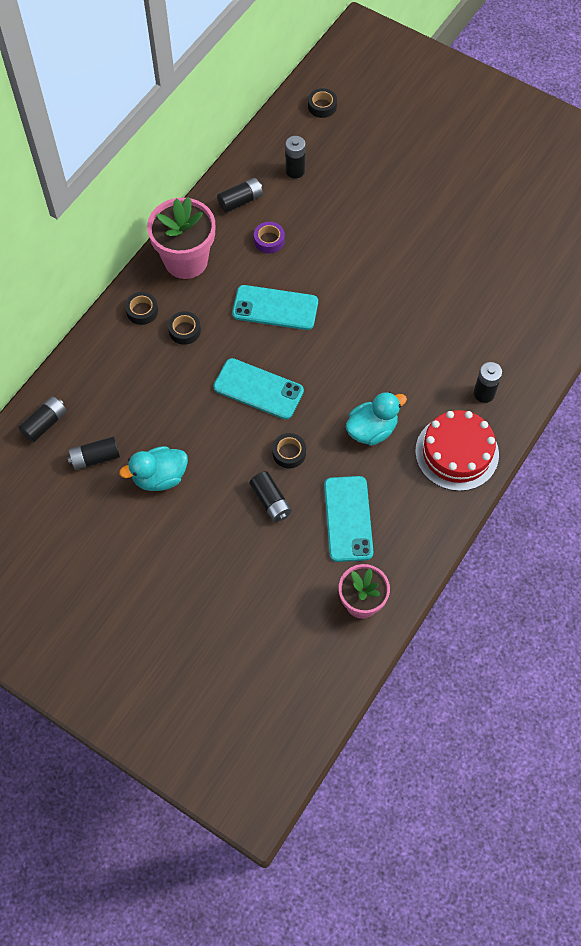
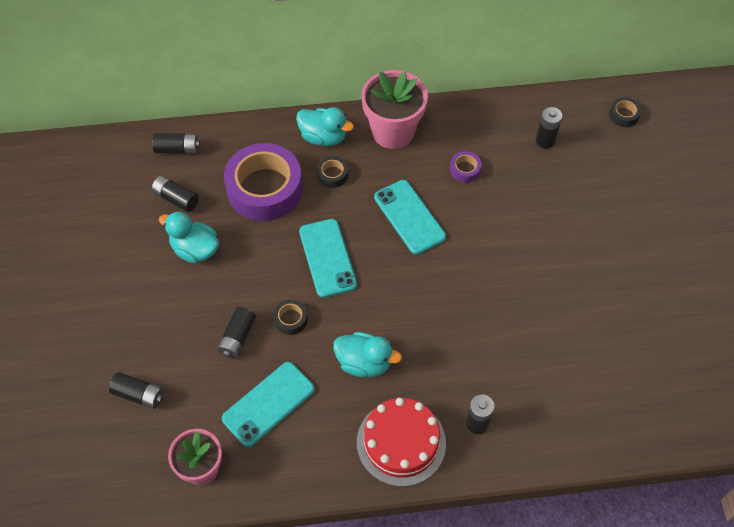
camera: 50 degrees right, 5 degrees down
black tape [125,292,158,325] -> turquoise duck [296,107,354,146]
black battery [217,178,263,213] -> black battery moved to [109,372,164,409]
none -> purple tape [224,143,303,221]

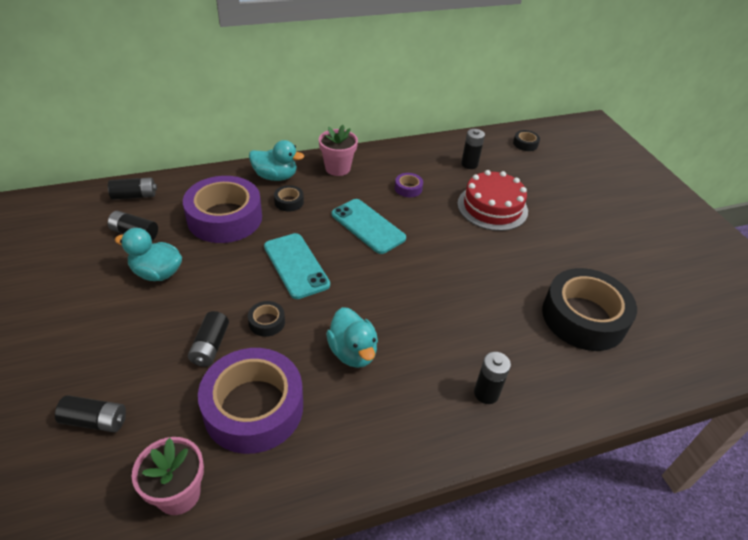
camera: 15 degrees left, 15 degrees down
turquoise phone [222,362,315,447] -> purple tape [198,348,303,454]
turquoise duck [333,332,402,377] -> turquoise duck turned 60 degrees clockwise [326,307,378,368]
red cake [357,398,446,487] -> red cake moved to [457,170,528,231]
pink flower pot [361,70,428,149] -> pink flower pot [319,125,358,176], size x0.66
none -> black tape [542,268,637,351]

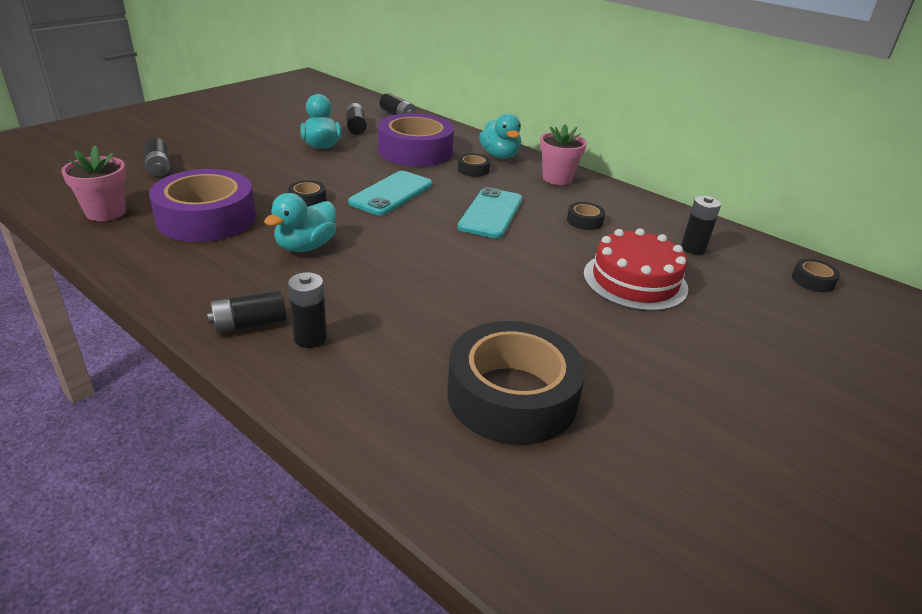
camera: 60 degrees right, 10 degrees down
black battery [188,311,229,367] -> black battery moved to [207,290,287,333]
purple tape [395,173,423,197] -> black tape [567,202,605,230]

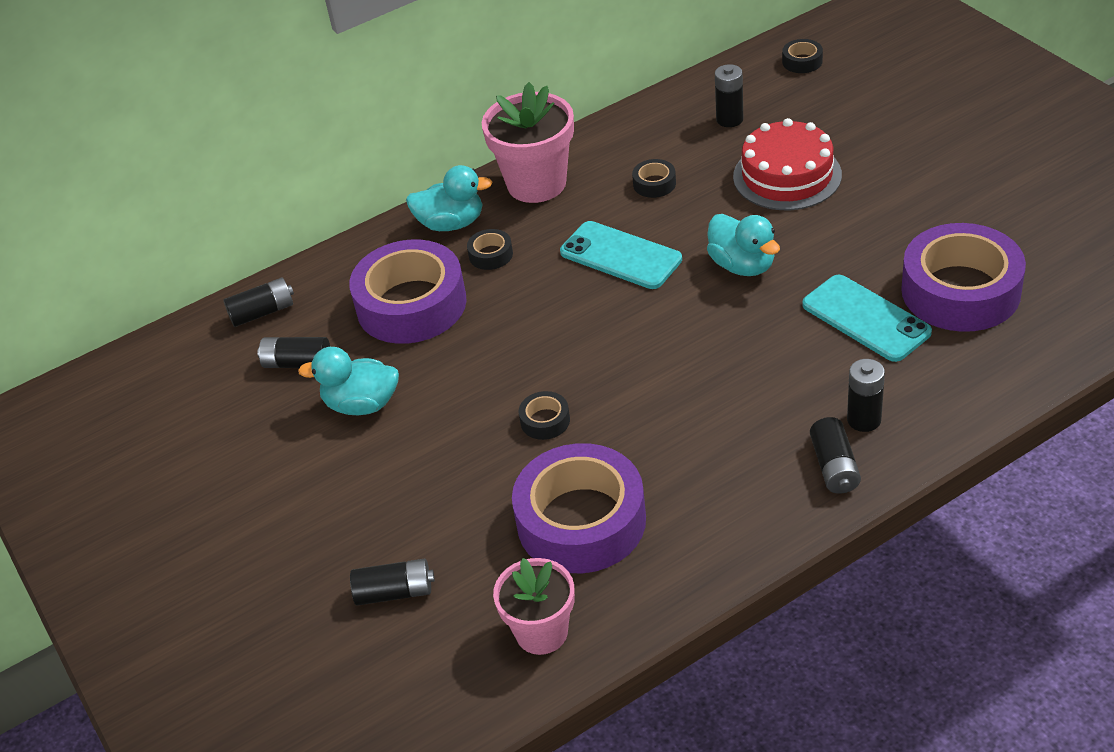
camera: 65 degrees left, 10 degrees up
turquoise duck [264,193,336,252] -> turquoise duck moved to [707,214,780,276]
turquoise phone [348,171,432,216] -> turquoise phone moved to [802,275,932,362]
black tape [447,321,585,445] -> purple tape [901,223,1026,332]
pink flower pot [540,124,587,185] -> pink flower pot [482,82,574,203], size x1.51

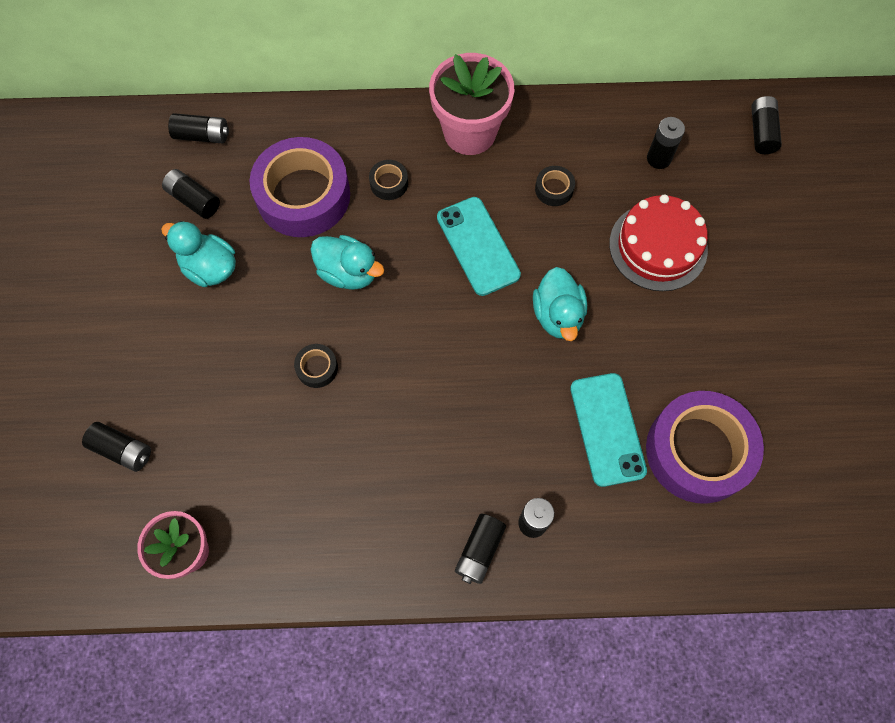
camera: 25 degrees right, 25 degrees up
turquoise duck [406,165,493,231] -> turquoise duck moved to [310,235,384,290]
purple tape [512,443,646,573] -> none
black tape [782,39,823,73] -> black battery [751,96,782,154]

